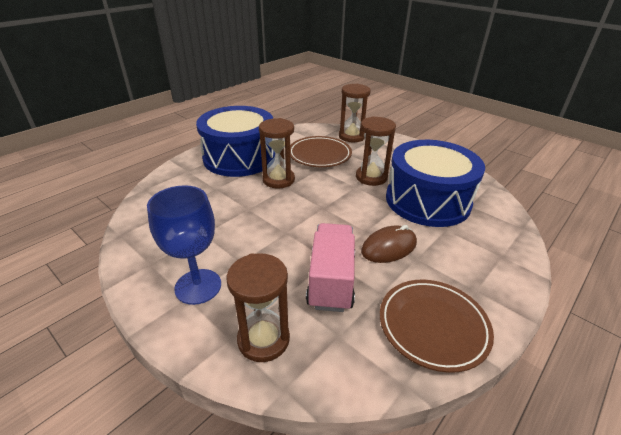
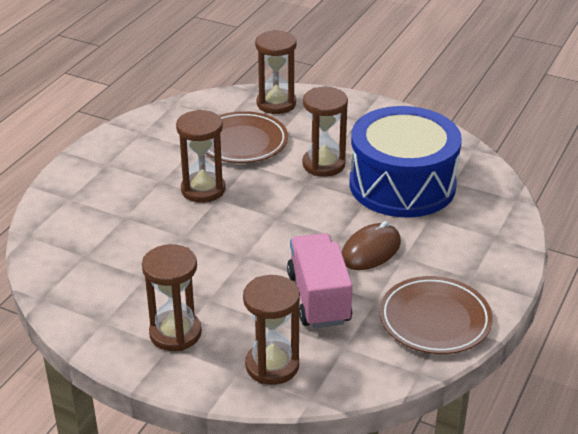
camera: 15 degrees left, 0 degrees up
blue goblet [147,185,221,305] -> brown hourglass [142,244,202,351]
blue drum [196,106,275,177] -> none

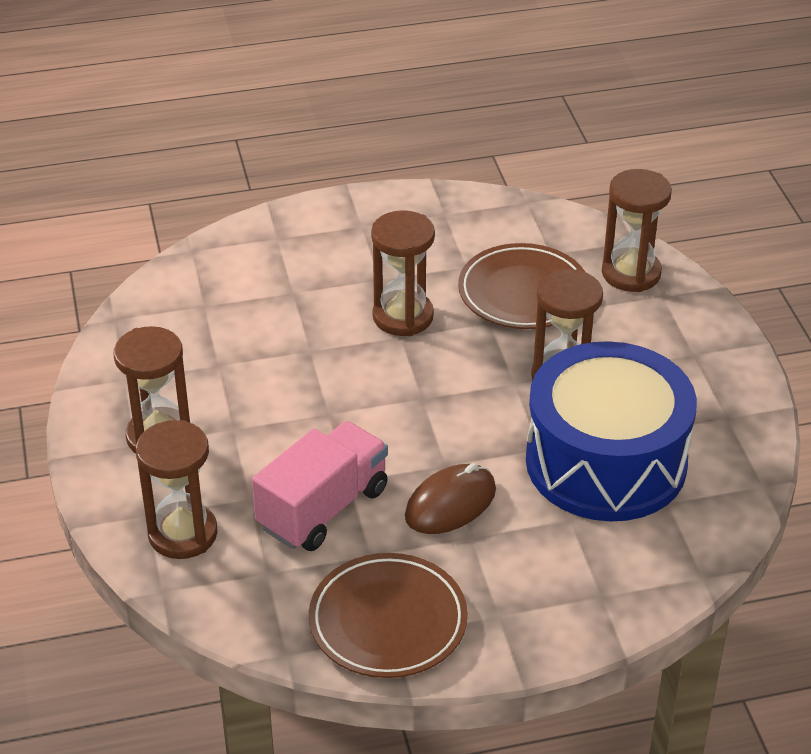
camera: 50 degrees right, 5 degrees up
brown mouse [342,221,401,270] -> brown mouse turned 45 degrees counterclockwise [405,463,496,534]

